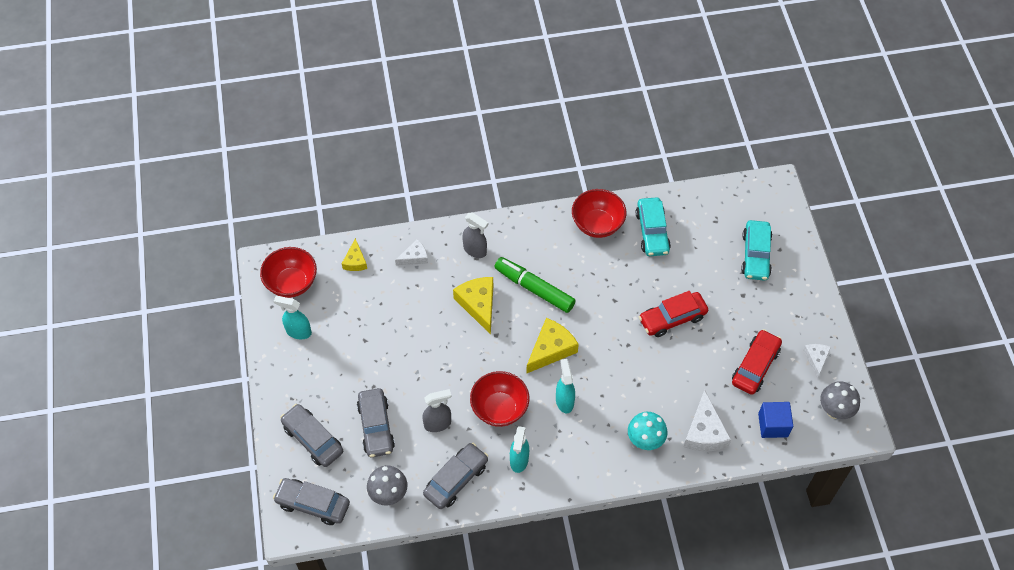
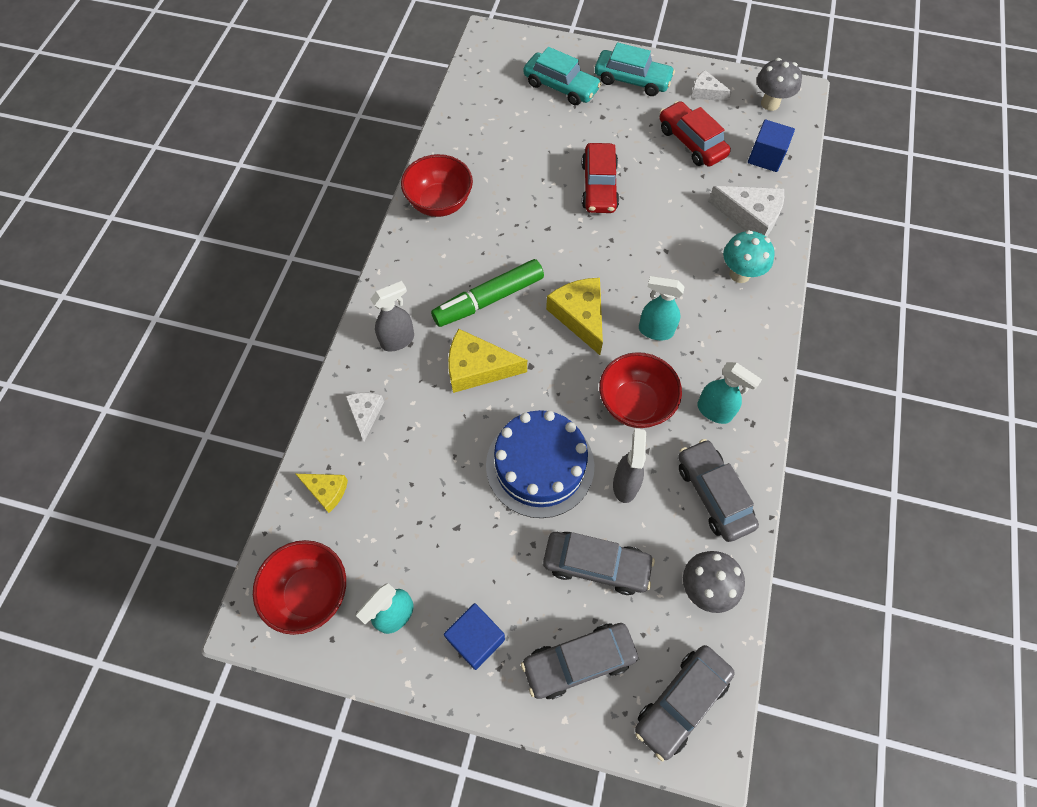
camera: 65 degrees left, 5 degrees up
turquoise car [636,197,671,256] -> turquoise car moved to [595,42,675,96]
none -> blue cube [444,603,505,670]
none -> blue cake [486,410,594,518]

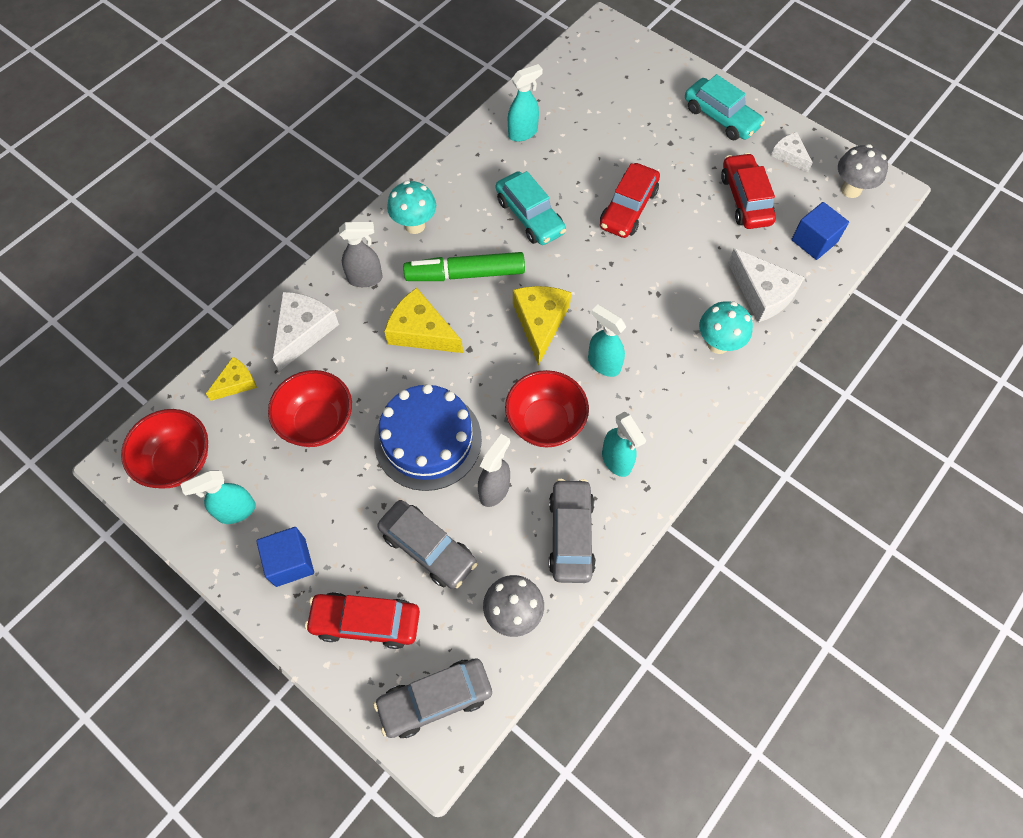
camera: 25 degrees right, 0 degrees up
yellow cheese [296,474,348,513] -> yellow cheese turned 90 degrees counterclockwise [206,357,257,401]
white cheese [345,393,384,442] -> white cheese [273,292,339,371], size x1.69
red bowl [401,154,473,217] -> red bowl moved to [268,370,352,447]
grey car [521,623,638,699] -> red car [305,592,420,649]
turquoise car [524,47,602,106] -> turquoise car moved to [496,171,566,245]
none -> turquoise mushroom [387,181,436,234]
none -> turquoise spray bottle [508,64,543,141]

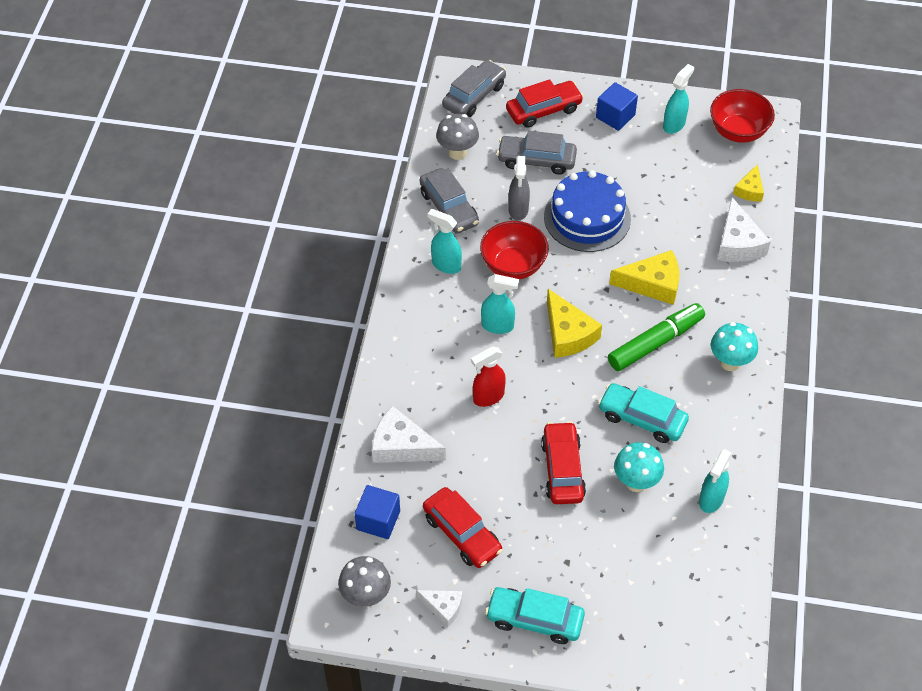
camera: 150 degrees right, 10 degrees down
red bowl [268,370,352,447] -> none
grey spray bottle [339,222,383,287] -> none
turquoise mushroom [699,301,753,354] -> turquoise mushroom moved to [614,442,664,492]
none -> red spray bottle [471,346,506,407]

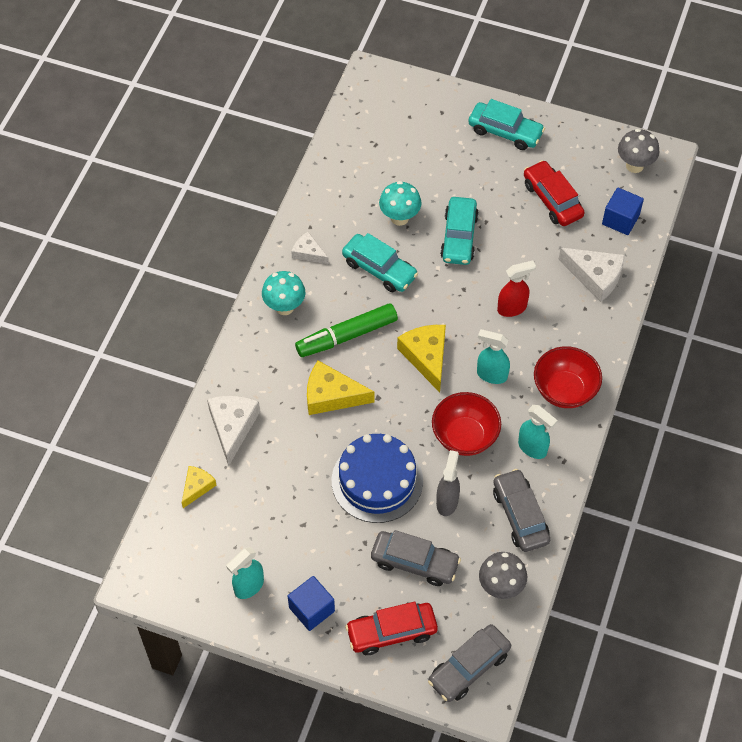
camera: 170 degrees left, 5 degrees up
white cheese [416,590,462,627] -> white cheese moved to [291,232,329,264]
red car [541,421,586,504] -> turquoise car [440,197,479,265]
turquoise spray bottle [699,449,732,513] -> none
red bowl [710,89,775,143] -> red bowl moved to [534,346,602,408]

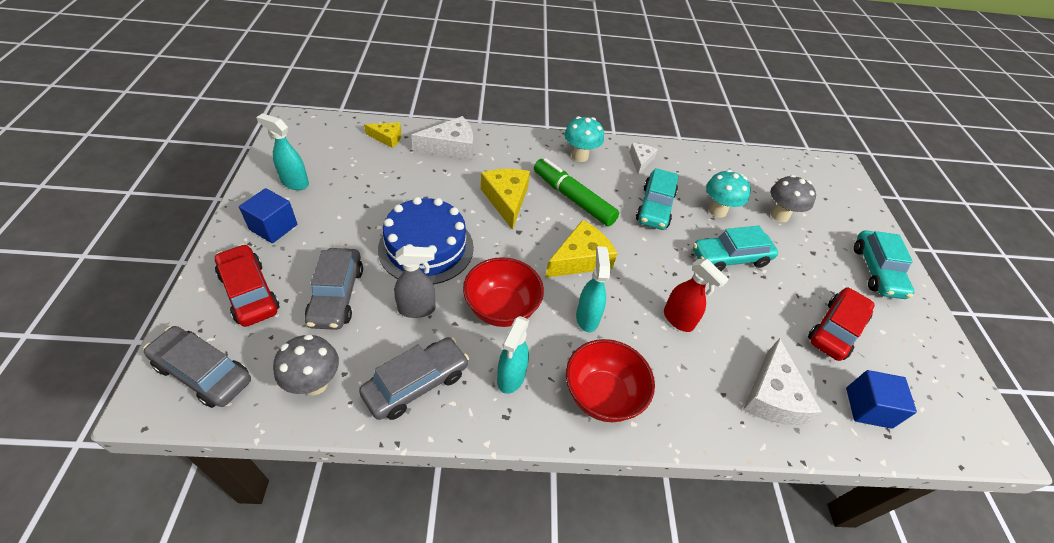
camera: 65 degrees right, 10 degrees down
grey mushroom [618,129,659,173] -> grey mushroom moved to [770,175,816,222]

